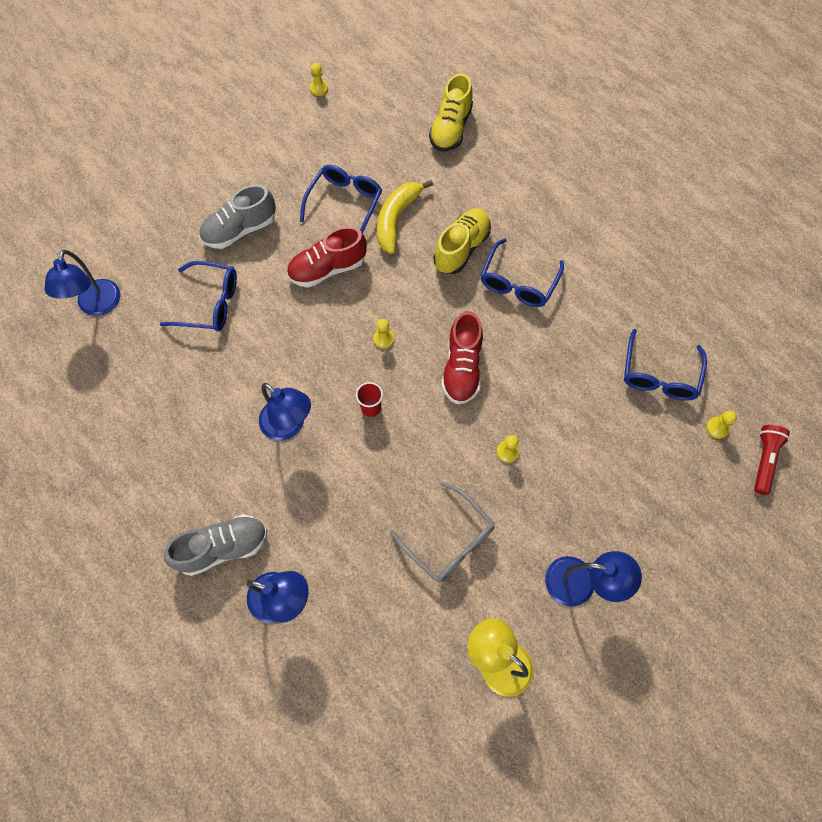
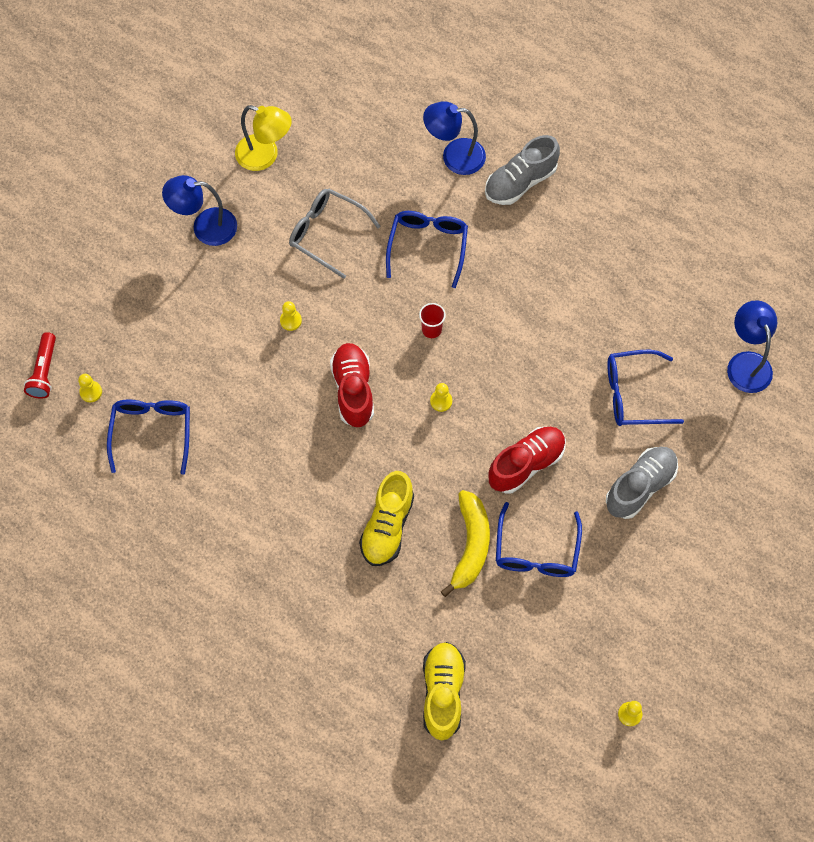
camera: 165 degrees right, 0 degrees up
blue lamp [259,383,311,441] -> none
blue glasses [481,238,564,307] -> blue glasses moved to [386,211,468,288]

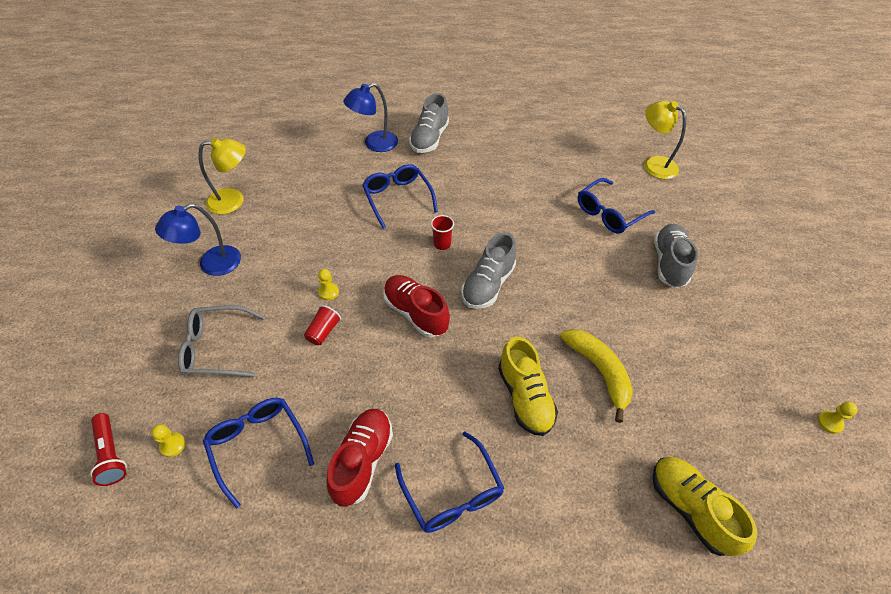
camera: 35 degrees left, 15 degrees down
grey glasses [289,188,381,279] -> grey glasses moved to [178,305,265,377]
yellow pawn [430,383,452,412] -> grey shoe [461,232,517,309]
red shoe [488,427,566,493] -> red shoe moved to [326,409,393,507]
blue glasses [496,502,582,577] -> blue glasses moved to [395,432,504,533]
blue lamp [727,300,777,393] -> yellow lamp [644,101,686,179]
none -> red cup [304,305,341,345]

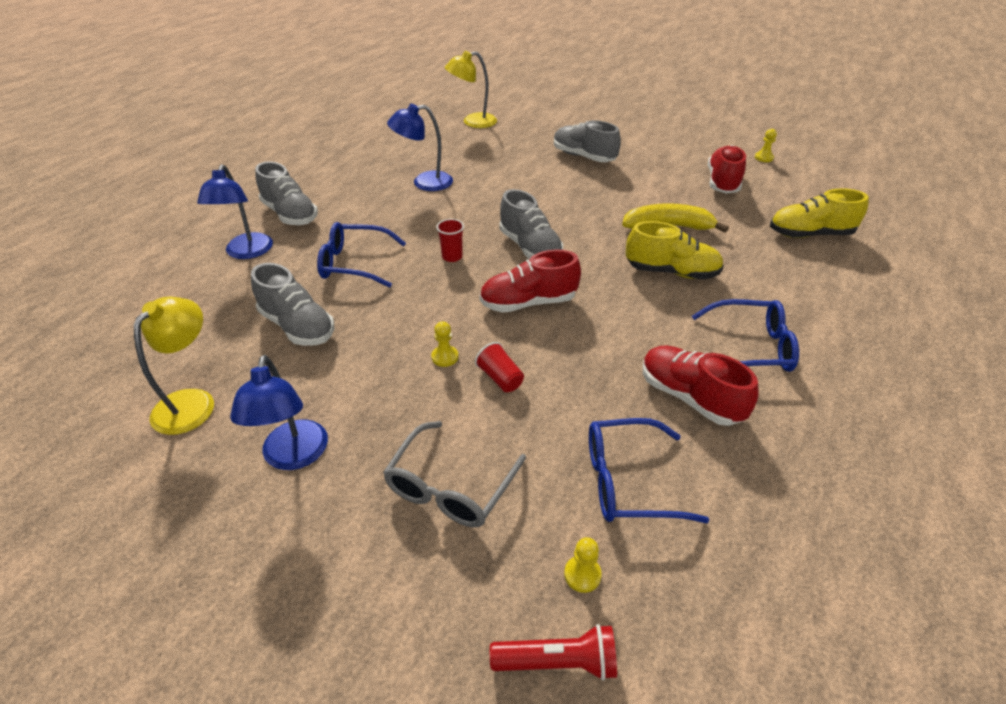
camera: 60 degrees left, 10 degrees down
blue glasses [578,178,655,234] -> none
none -> grey shoe [251,263,334,346]
none -> blue lamp [387,104,453,191]
none -> red shoe [708,145,746,193]

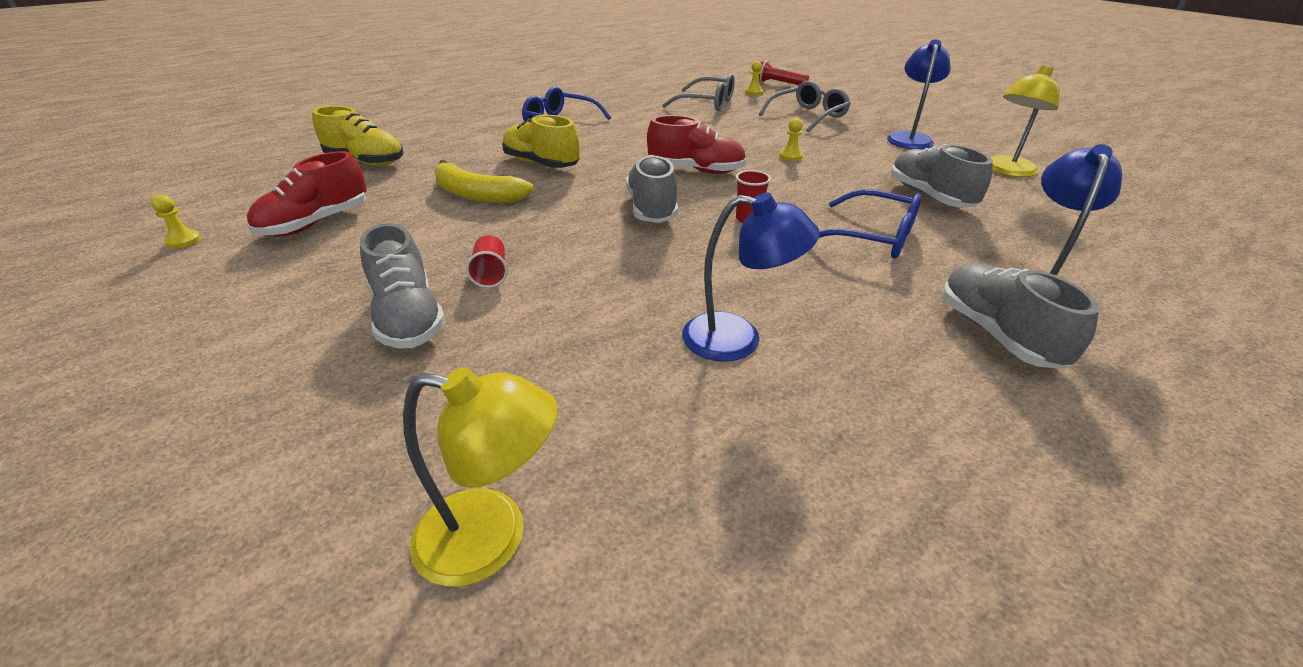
camera: 155 degrees left, 5 degrees down
red cup [475,342,524,392] -> red cup moved to [466,235,508,288]
blue glasses [589,418,709,523] -> grey glasses [663,74,735,111]
red shoe [643,345,759,426] -> none

